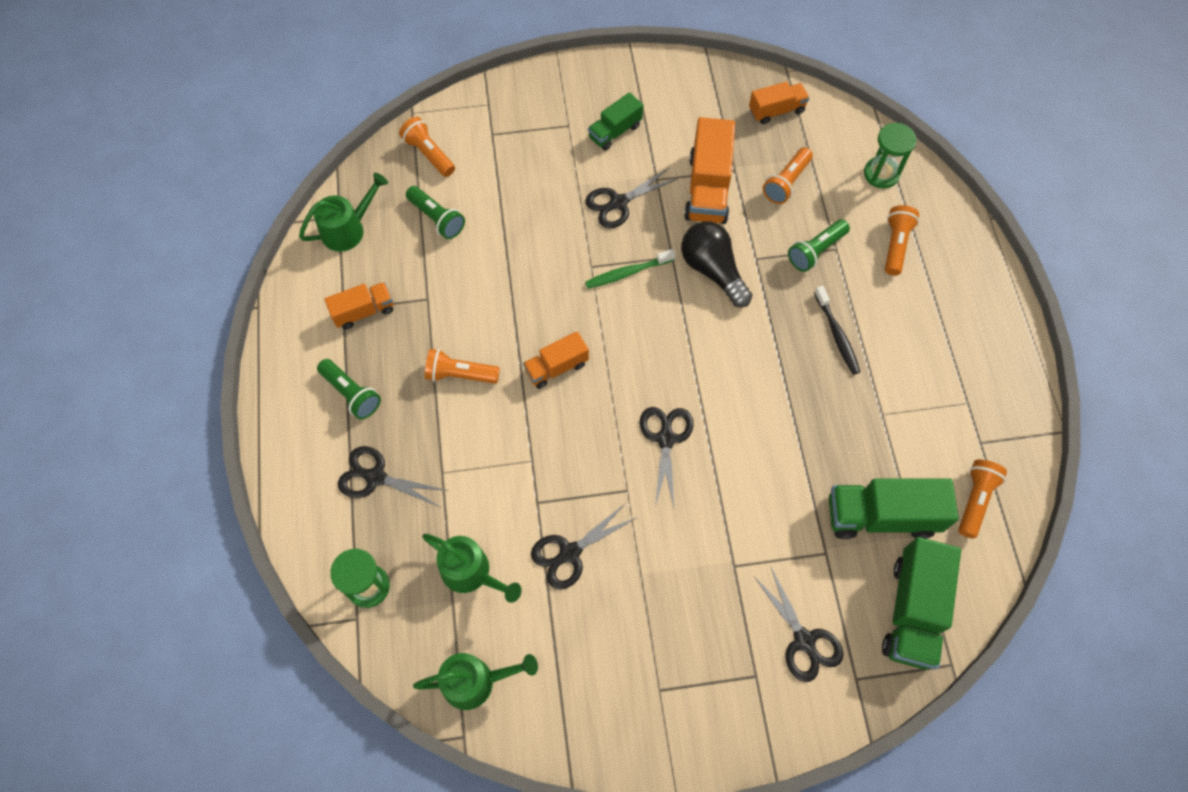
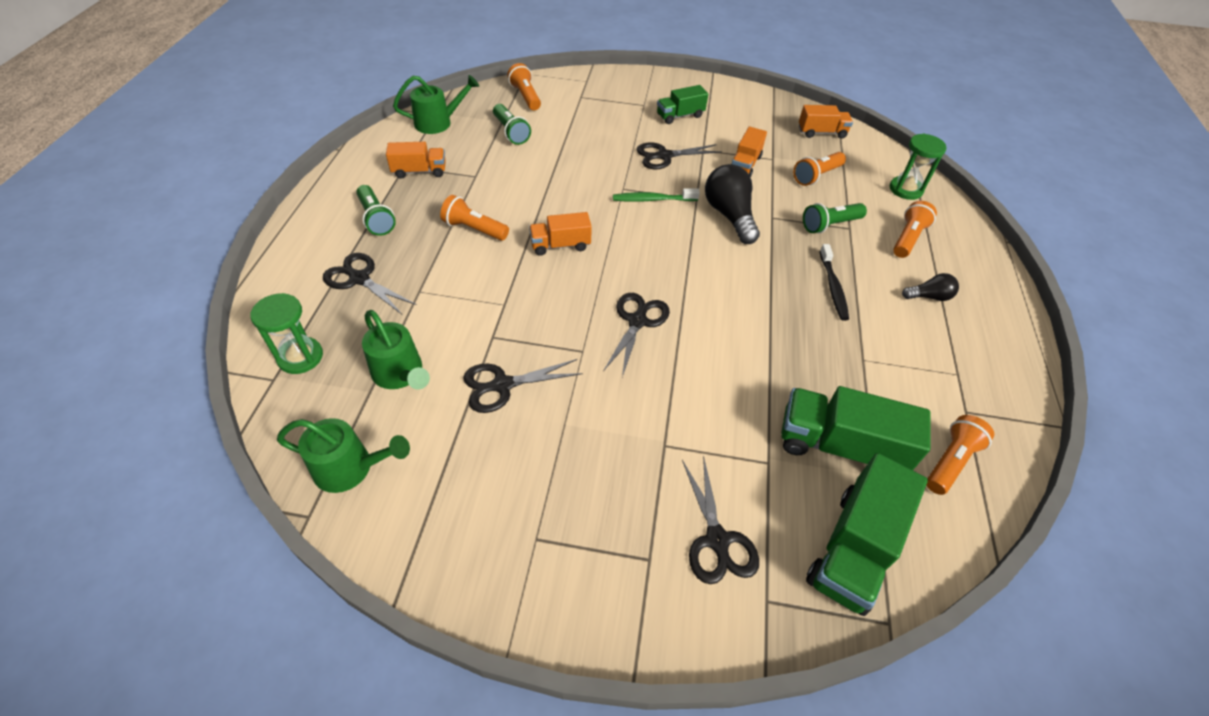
camera: 15 degrees right, 15 degrees down
orange truck [684,117,735,224] -> orange truck [731,127,767,177], size x0.60
none -> black light bulb [902,273,959,301]

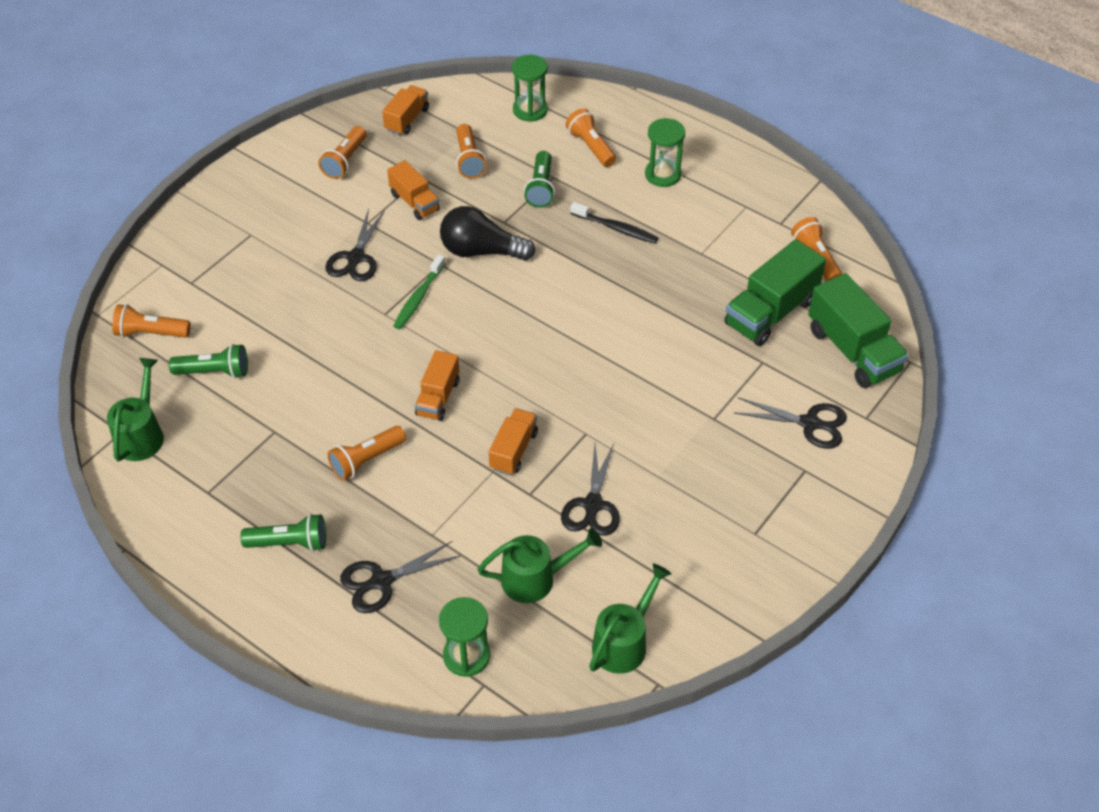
camera: 60 degrees left, 0 degrees up
orange truck [386,142,446,179] -> orange truck moved to [489,408,538,475]
black scissors [603,293,670,377] -> none
green truck [657,85,708,124] -> none
black light bulb [902,273,959,301] -> green hourglass [645,118,685,187]
none -> orange flashlight [318,126,366,179]

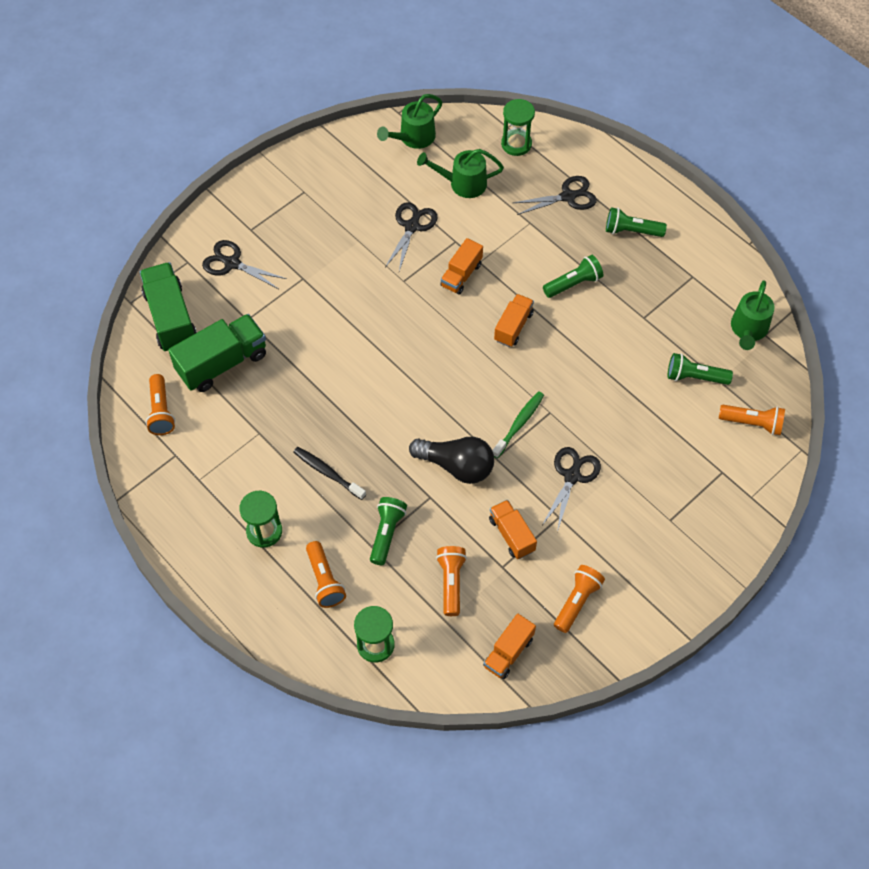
camera: 170 degrees left, 10 degrees up
orange flashlight [327,426,406,481] -> green flashlight [543,255,603,298]

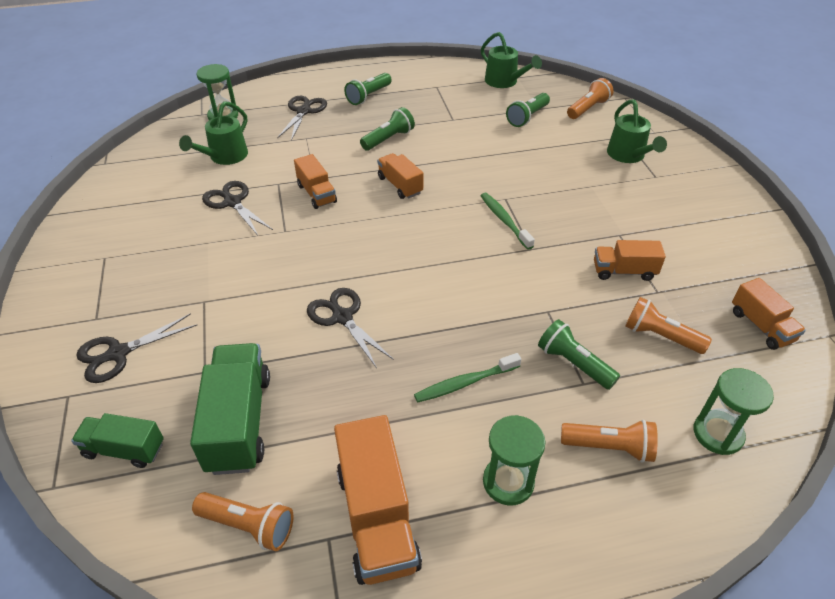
camera: 60 degrees left, 15 degrees down
green truck [140,262,197,351] -> green truck [71,413,164,468], size x0.60
black toothbrush [293,447,366,500] -> green toothbrush [414,353,521,403]
green watering can [377,94,442,149] -> green watering can moved to [607,99,667,163]
black light bulb [409,437,494,484] -> none
black scissors [542,447,601,532] -> black scissors moved to [307,288,394,368]
green flashlight [543,255,603,298] -> green flashlight turned 45 degrees clockwise [360,107,415,151]
orange flashlight [554,565,605,633] -> none
none -> orange truck [334,415,422,585]

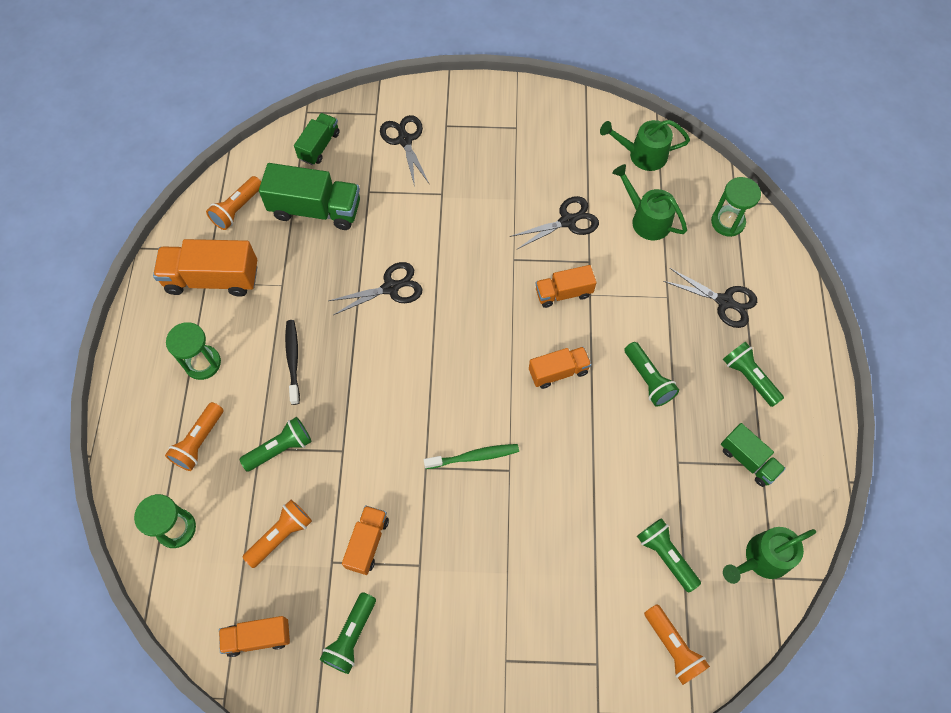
camera: 105 degrees right, 20 degrees up
green toothbrush [414,353,521,403] -> black toothbrush [285,320,300,405]
green watering can [607,99,667,163] -> green watering can moved to [600,120,690,171]
none -> green flashlight [320,592,376,674]
none -> green truck [721,423,786,487]

